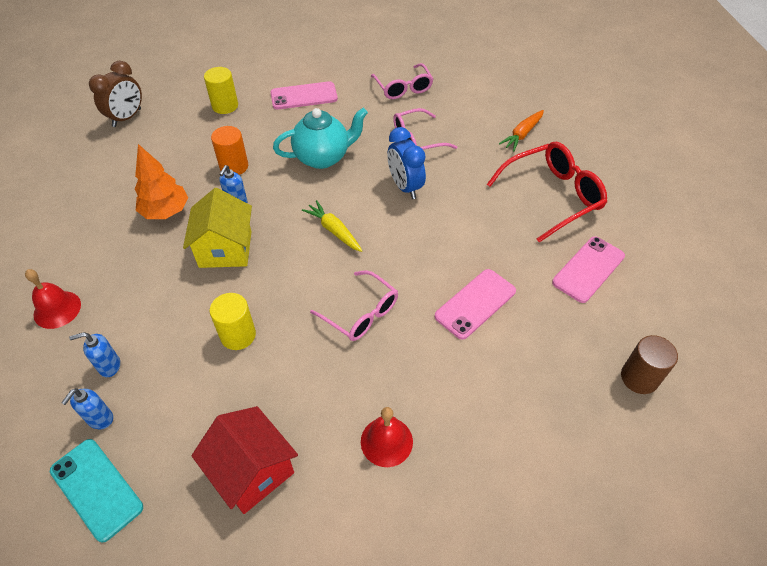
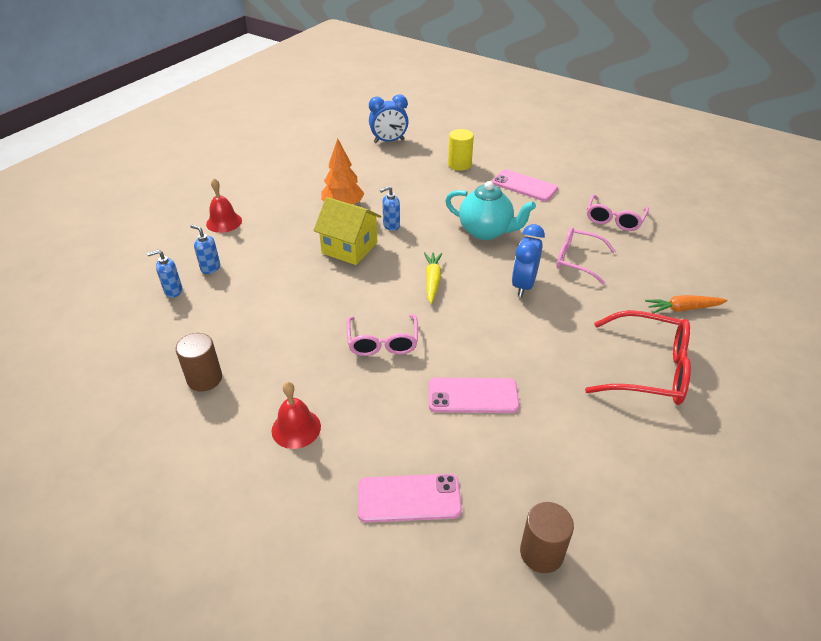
camera: 45 degrees right, 10 degrees down
turquoise phone [50,439,143,543] -> none
brown clock [89,61,142,127] -> blue clock [369,94,409,143]
yellow house [183,188,252,268] -> yellow house turned 75 degrees clockwise [313,197,381,265]
red house [191,406,298,514] -> brown cylinder [176,333,222,392]
yellow cylinder [210,293,256,350] -> none
orange cylinder [211,126,248,175] -> none
pink phone [552,236,625,303] -> pink phone moved to [358,474,462,523]

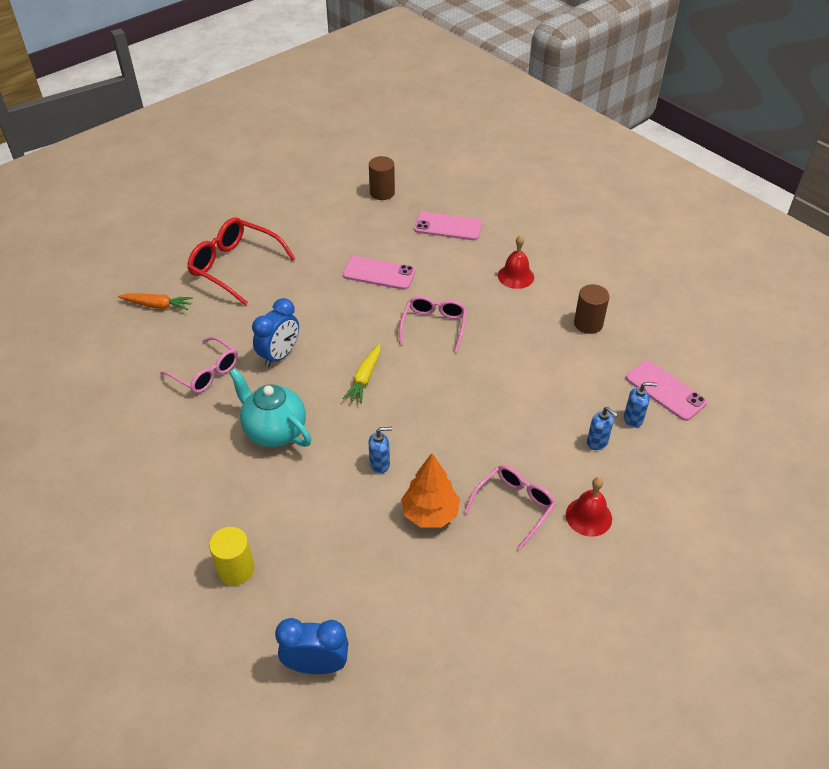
camera: 165 degrees left, 5 degrees up
yellow house [313,197,381,265] -> none
pink phone [492,169,558,201] -> pink phone moved to [626,360,707,421]
pink glasses [587,195,649,231] -> pink glasses moved to [464,465,556,550]

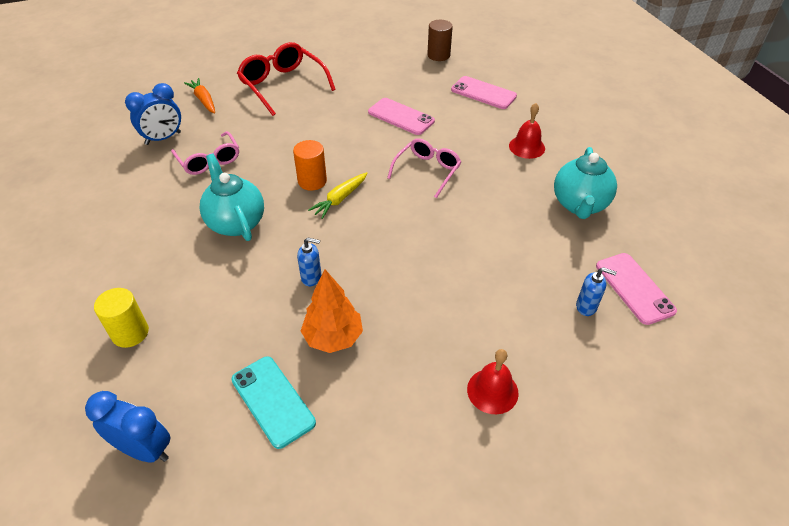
camera: 20 degrees right, 0 degrees up
orange carrot [118,294,193,310] -> orange carrot turned 150 degrees counterclockwise [184,78,215,114]
blue clock [252,298,299,367] -> blue clock moved to [125,83,181,145]
pink glasses [464,465,556,550] -> none
brown cylinder [574,284,609,334] -> turquoise teapot [554,147,617,219]
blue soap dispenser [587,407,618,450] -> none
none -> turquoise phone [231,356,316,449]
none -> orange cylinder [293,140,327,191]

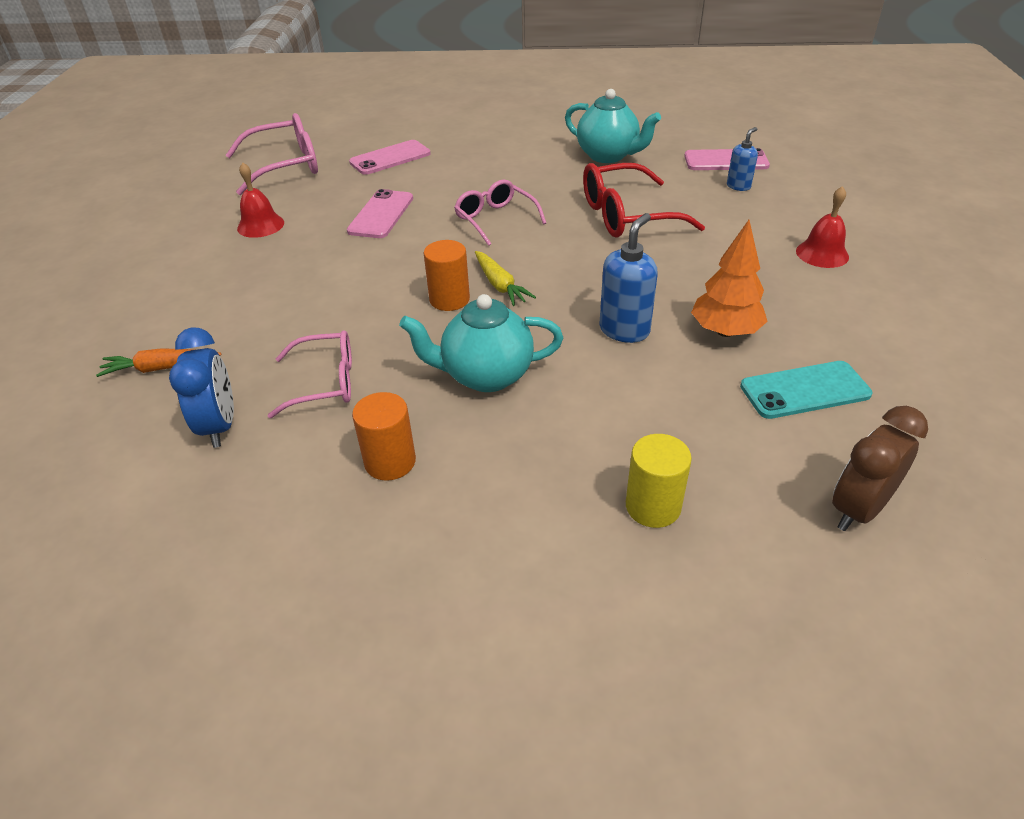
camera: 65 degrees left, 5 degrees down
blue clock [85,391,170,463] -> brown clock [832,406,928,531]
red glasses [237,42,336,116] -> red glasses moved to [583,163,705,238]
blue soap dispenser [297,238,321,286] -> blue soap dispenser [599,213,658,343], size x1.62
pink phone [368,98,435,135] -> pink phone turned 45 degrees counterclockwise [347,189,413,238]
brown cylinder [427,20,453,61] -> pink glasses [226,113,318,195]
red bell [509,103,545,159] -> red bell moved to [237,162,284,238]
none -> orange cylinder [352,392,416,481]

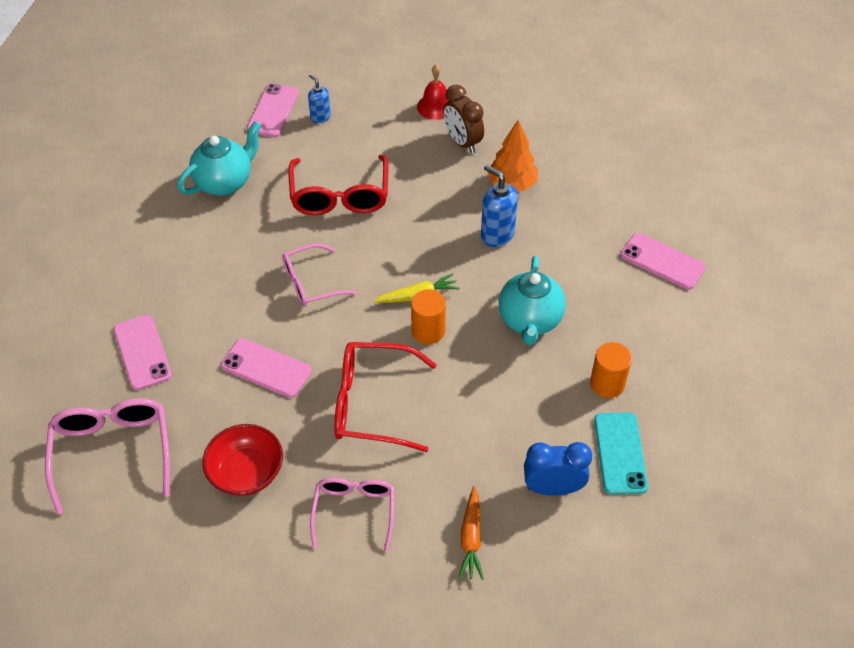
camera: 80 degrees left, 10 degrees up
red bell [237,162,284,238] -> red bowl [202,424,283,496]
pink glasses [268,330,352,418] -> pink glasses moved to [310,478,394,552]
yellow cylinder [626,434,692,528] -> pink phone [620,233,706,290]
turquoise phone [740,361,873,419] -> turquoise phone moved to [594,413,648,495]
brown clock [832,406,928,531] -> brown clock moved to [443,85,484,154]
none -> red glasses [334,342,437,452]

